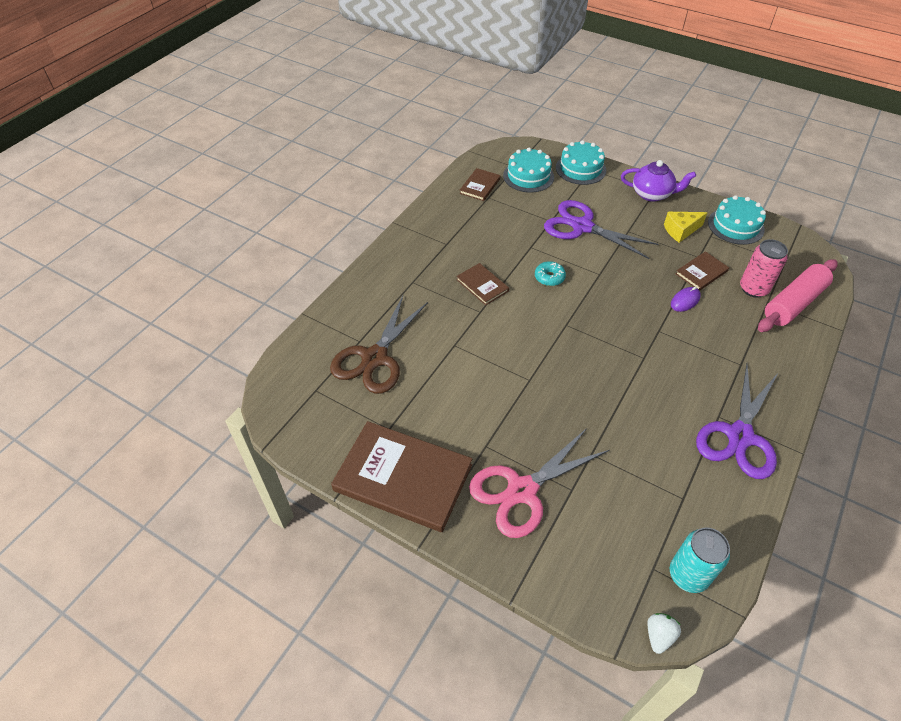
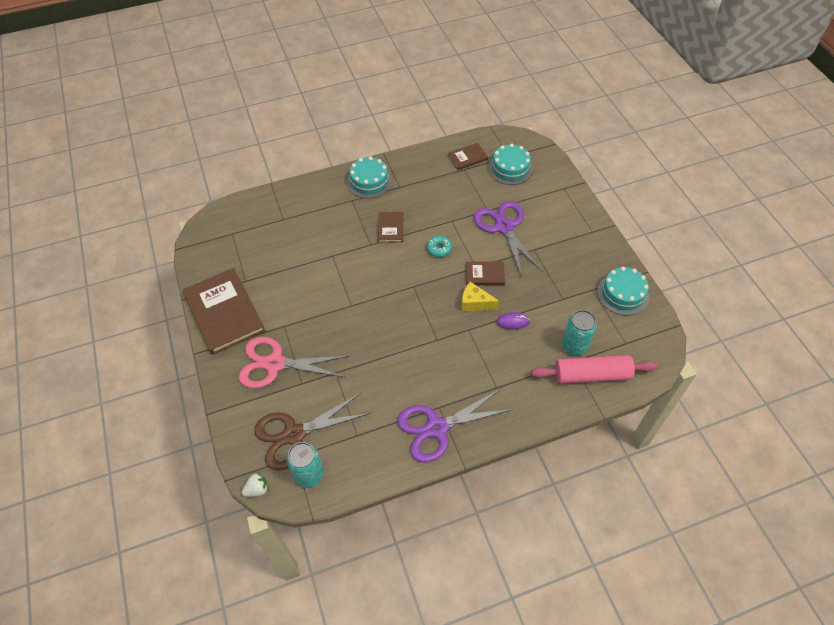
camera: 40 degrees right, 5 degrees up
brown scissors [330,296,428,394] -> brown scissors moved to [254,393,371,471]
turquoise cake [556,140,606,185] -> turquoise cake moved to [347,156,392,198]
purple teapot [621,160,696,202] -> none
yellow cheese [664,212,708,243] -> yellow cheese moved to [462,282,499,311]
brown book [676,251,729,291] -> brown book moved to [466,262,505,285]
pink can [740,239,788,298] -> turquoise can [562,310,597,356]

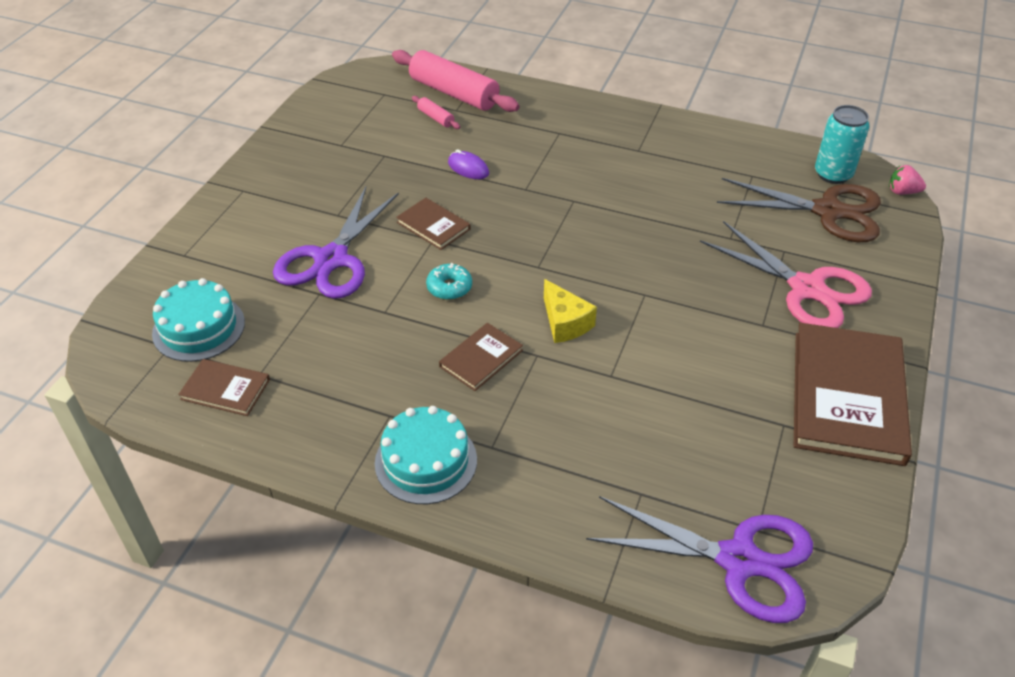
camera: 140 degrees left, 10 degrees down
white strawberry [242,473,268,497] -> pink strawberry [889,165,926,195]
purple scissors [397,389,513,463] -> purple scissors moved to [586,496,813,623]
yellow cheese [462,282,499,311] -> yellow cheese moved to [544,279,597,343]
turquoise can [562,310,597,356] -> pink rolling pin [412,96,460,129]
turquoise cake [597,267,649,315] -> none

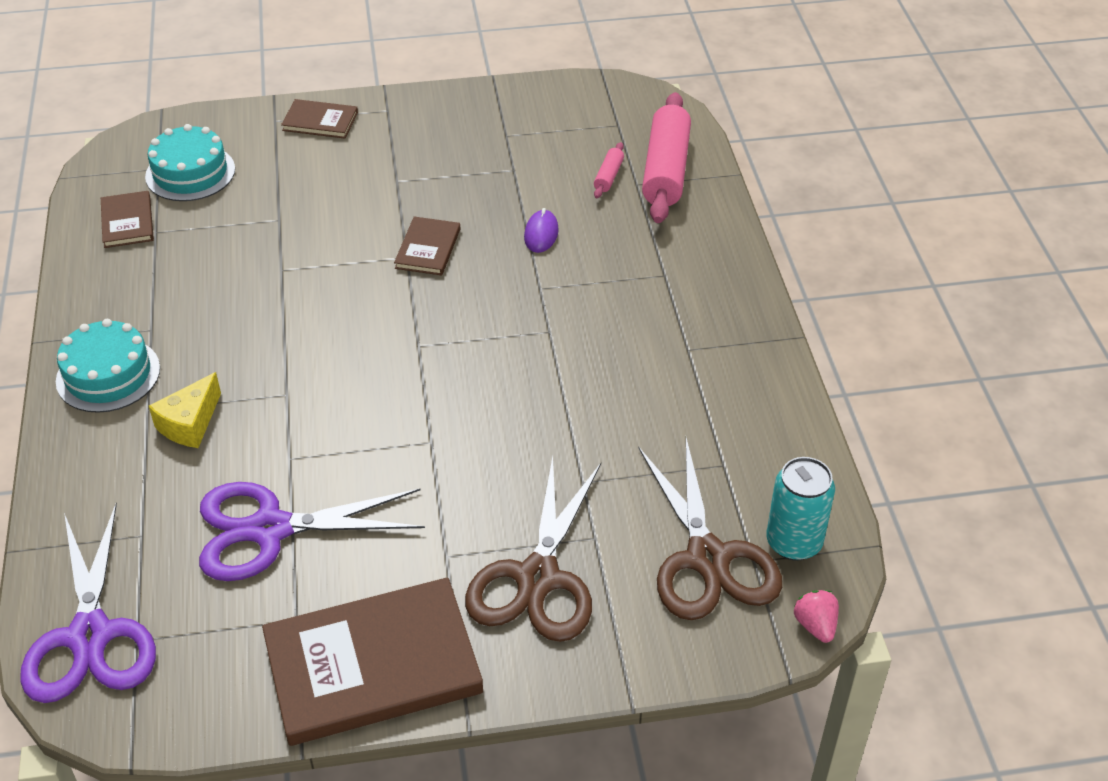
camera: 60 degrees right, 0 degrees up
purple scissors [273,187,399,299] -> purple scissors moved to [199,482,425,581]
turquoise donut [426,263,472,300] -> none
brown book [439,323,523,391] -> brown book moved to [281,99,358,139]
yellow cheese [544,279,597,343] -> yellow cheese moved to [149,372,221,448]
pink scissors [700,221,872,328] -> brown scissors [465,456,601,642]

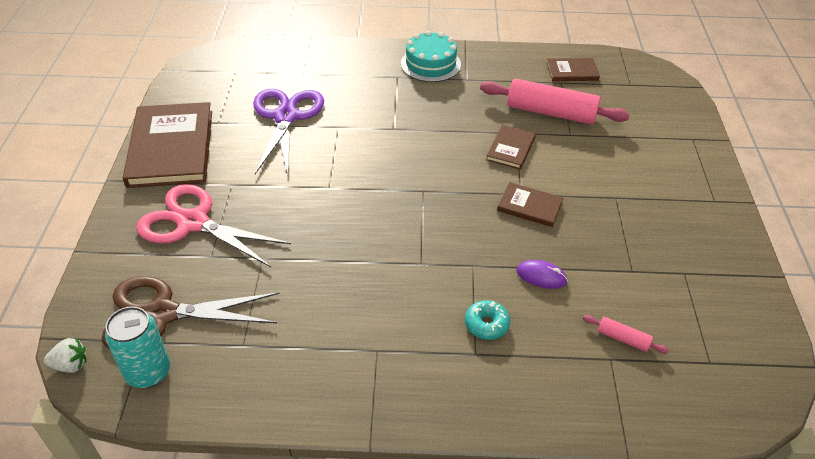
camera: 100 degrees right, 0 degrees up
purple scissors [20,503,156,703] -> none
turquoise cake [145,124,235,201] -> none
yellow cheese [149,372,221,448] -> none
brown book [281,99,358,139] -> brown book moved to [486,125,536,169]
brown scissors [465,456,601,642] -> pink scissors [136,184,291,267]
pink rolling pin [642,92,691,223] -> pink rolling pin moved to [480,78,630,125]
pink strawberry [794,590,839,643] -> white strawberry [44,338,86,373]
none -> turquoise donut [465,300,510,340]

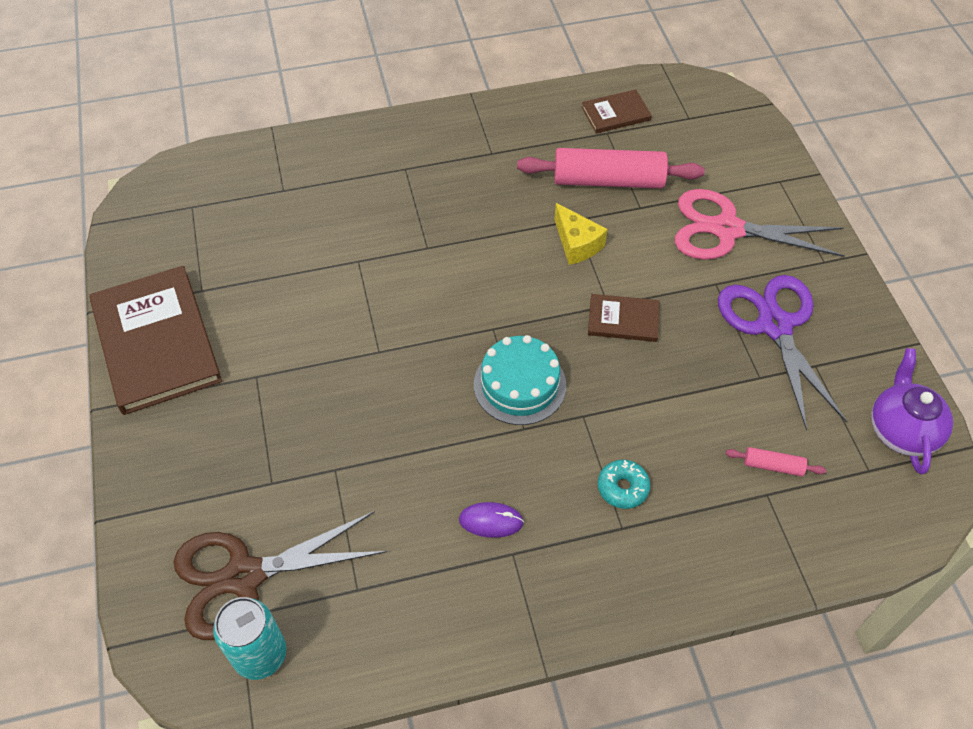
camera: 15 degrees left, 10 degrees up
white strawberry [44,338,86,373] -> none
pink scissors [136,184,291,267] -> pink scissors moved to [675,189,845,260]
purple scissors [253,89,324,174] -> purple scissors moved to [718,275,847,431]
turquoise cake [401,31,461,82] -> turquoise cake moved to [474,335,566,425]
brown book [486,125,536,169] -> yellow cheese [554,203,608,265]
purple mouse [517,260,568,289] -> purple mouse moved to [459,502,524,538]
none -> purple teapot [871,348,953,475]

